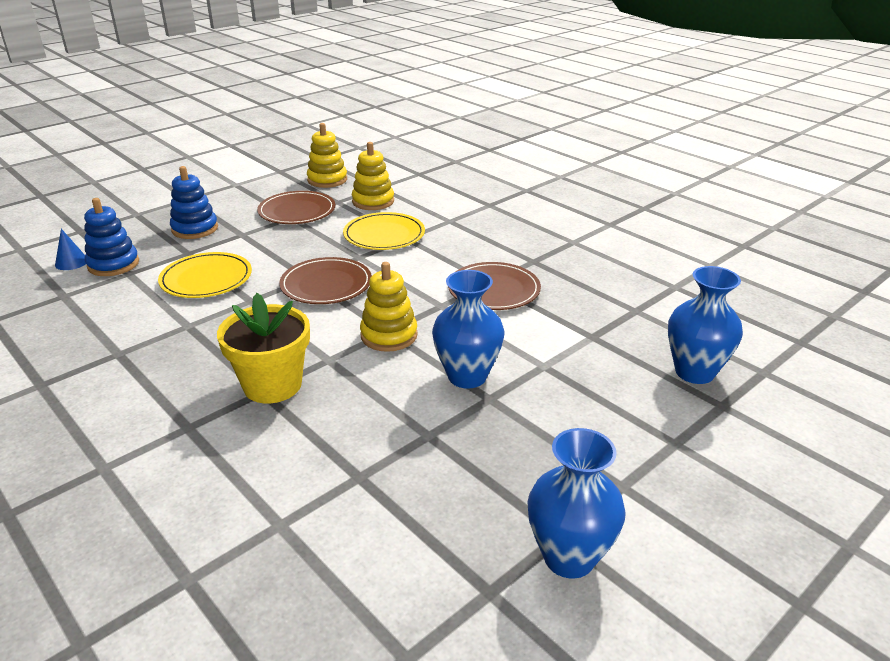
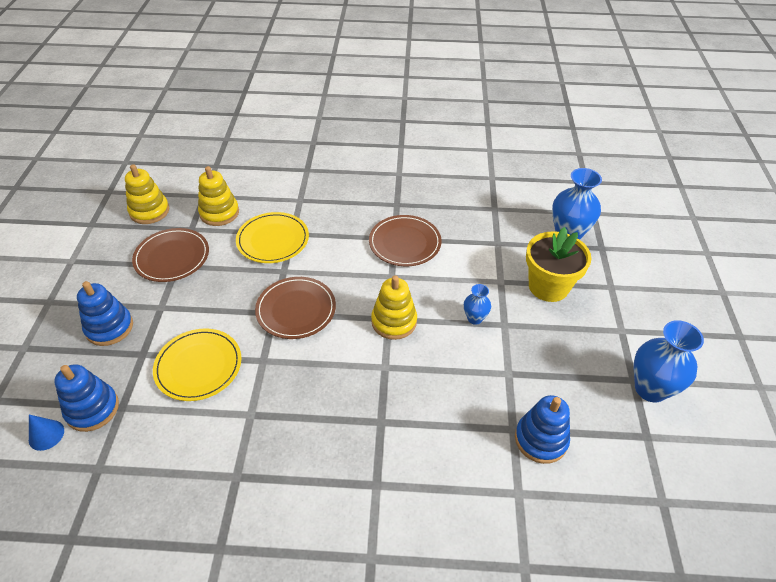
camera: 45 degrees left, 15 degrees up
yellow flower pot [217,293,310,403] -> yellow flower pot moved to [526,227,592,302]
blue vase [432,270,504,389] -> blue vase [464,284,491,325], size x0.53
none -> blue stacking toy [515,395,570,464]

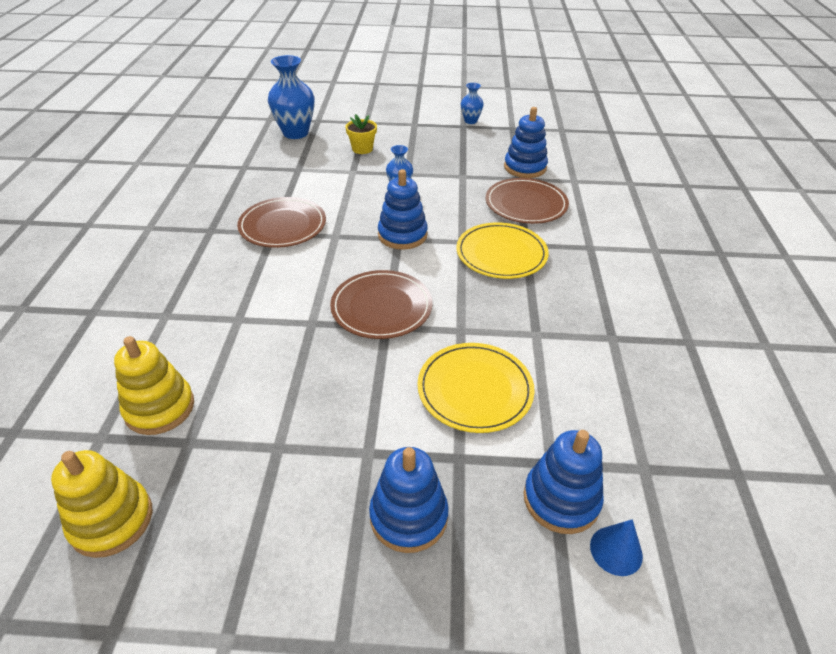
camera: 90 degrees left, 5 degrees down
brown plate [132,228,209,282] -> brown plate moved to [486,178,569,224]
yellow plate [236,212,309,263] -> yellow plate moved to [456,222,549,279]
yellow stacking toy [371,275,417,340] -> blue stacking toy [378,169,428,250]
yellow flower pot [526,227,592,302] -> yellow flower pot [346,114,377,154], size x0.54
blue vase [634,320,704,403] -> blue vase [461,83,484,124], size x0.53

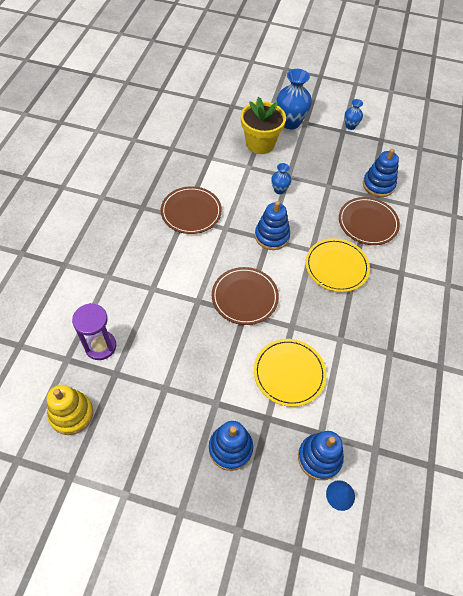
camera: 10 degrees right, 15 degrees up
yellow stacking toy [114,336,194,435] -> purple hourglass [72,303,116,360]
blue vase [268,55,315,139] -> blue vase moved to [276,69,312,129]
yellow flower pot [346,114,377,154] -> yellow flower pot [241,97,286,154], size x1.85

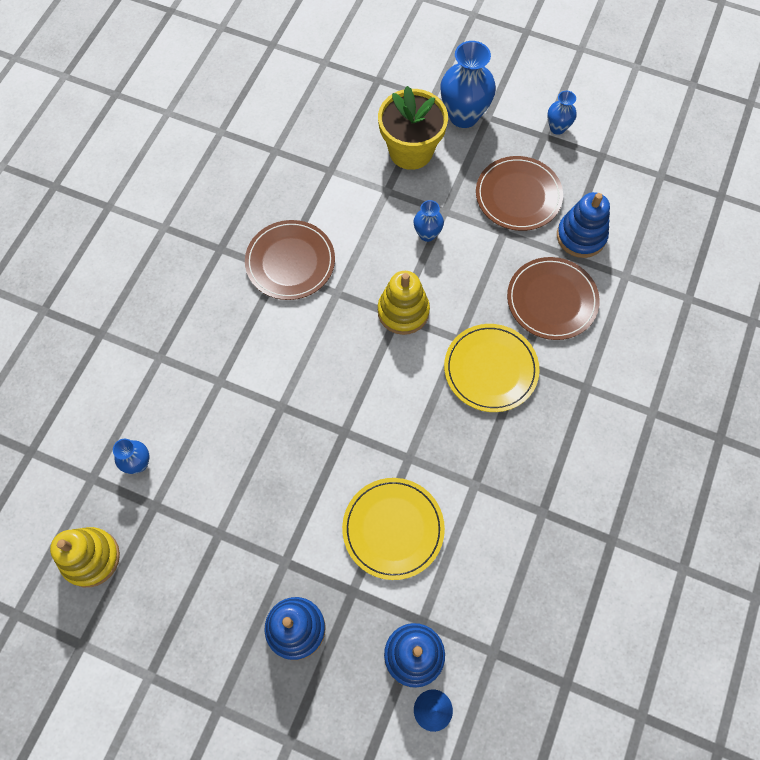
camera: 10 degrees right, 10 degrees up
purple hourglass [72,303,116,360] -> blue vase [113,439,150,474]
brown plate [212,267,279,325] -> brown plate moved to [476,156,563,231]
blue stacking toy [255,201,290,250] -> yellow stacking toy [378,271,430,335]

